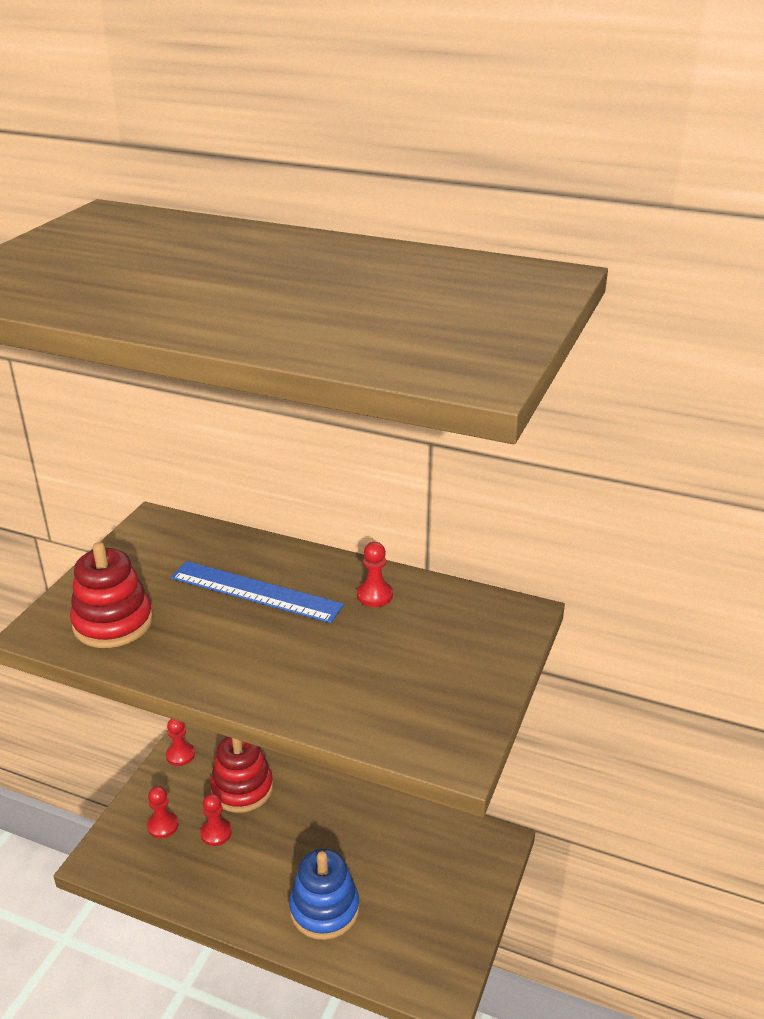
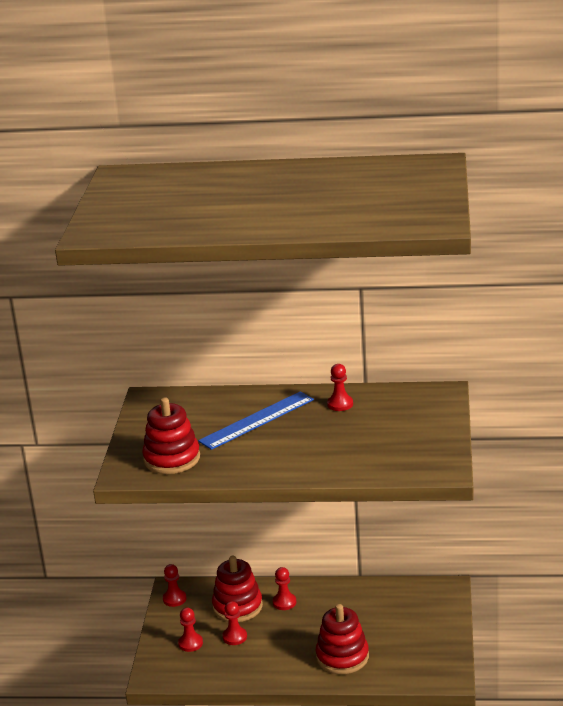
camera: 15 degrees left, 5 degrees down
blue ruler [171,561,344,623] -> blue ruler turned 45 degrees counterclockwise [198,391,314,450]
blue stacking toy [289,849,359,940] -> red stacking toy [316,604,369,674]
none -> red pawn [273,567,296,610]

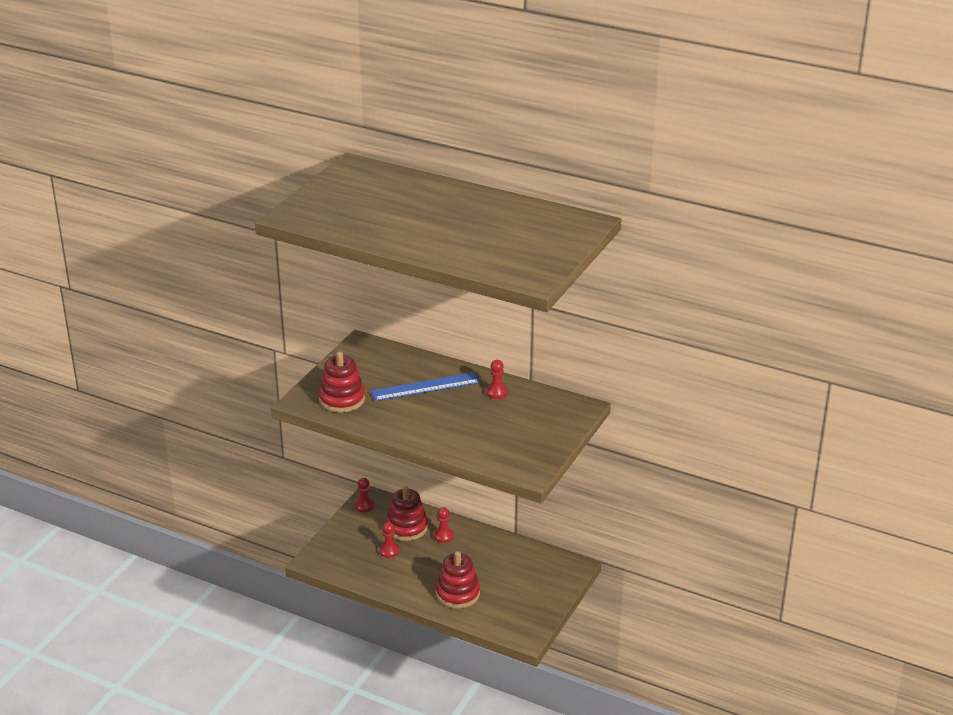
camera: 20 degrees right, 5 degrees up
red pawn [178,608,203,652] -> none

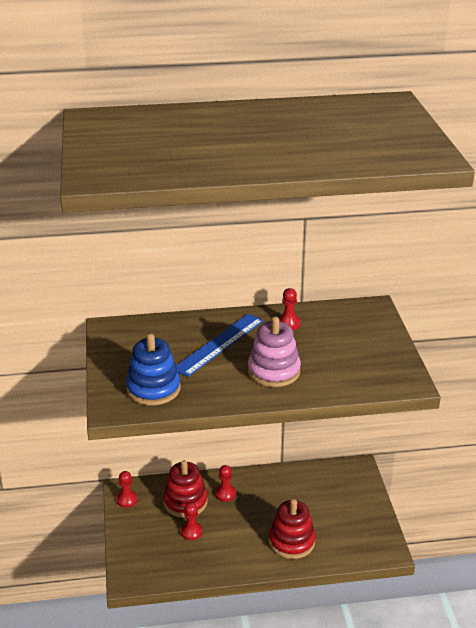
camera: 35 degrees left, 0 degrees up
red stacking toy [319,351,365,413] -> blue stacking toy [126,333,181,406]
none -> pink stacking toy [248,317,301,387]

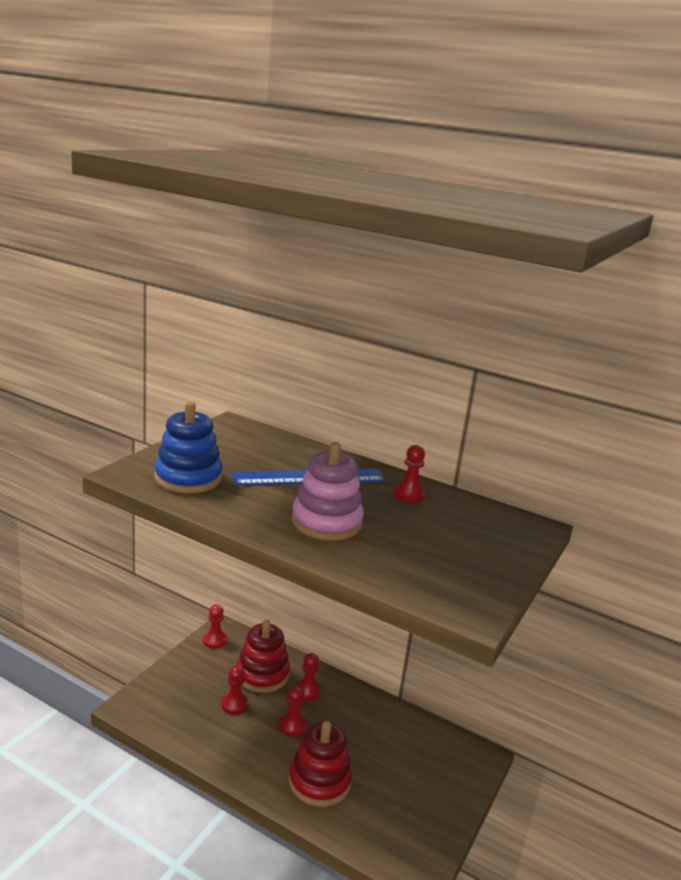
camera: 35 degrees right, 10 degrees down
none -> red pawn [279,686,307,736]

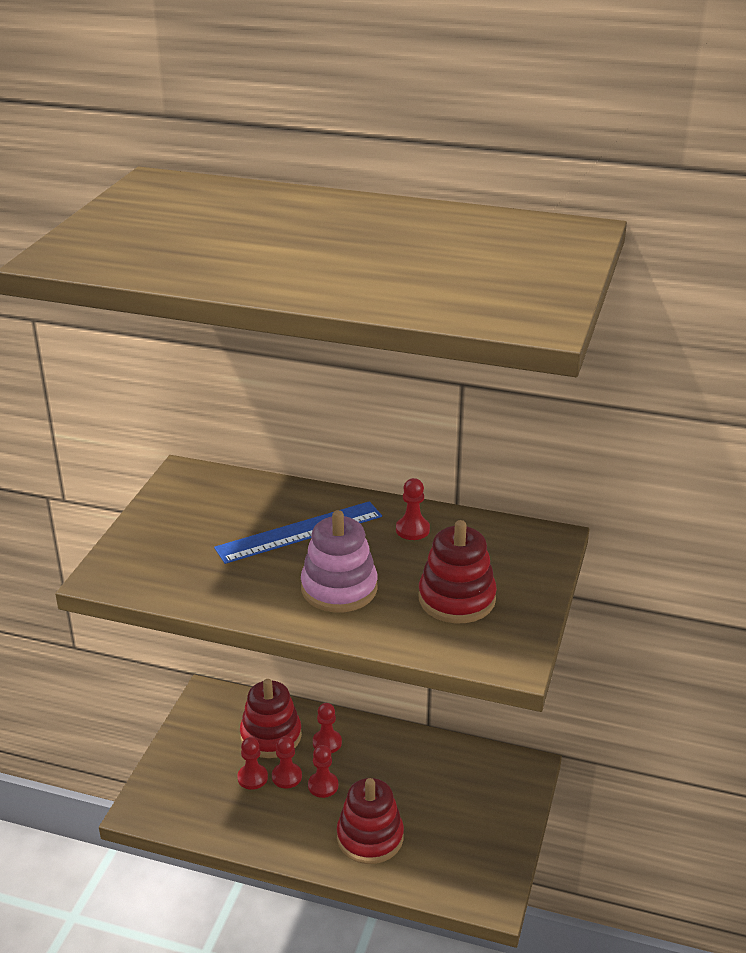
camera: 10 degrees left, 10 degrees up
blue stacking toy [154,402,223,493] -> none
red pawn [203,604,227,649] -> red pawn moved to [272,736,302,788]
none -> red stacking toy [418,520,497,623]

